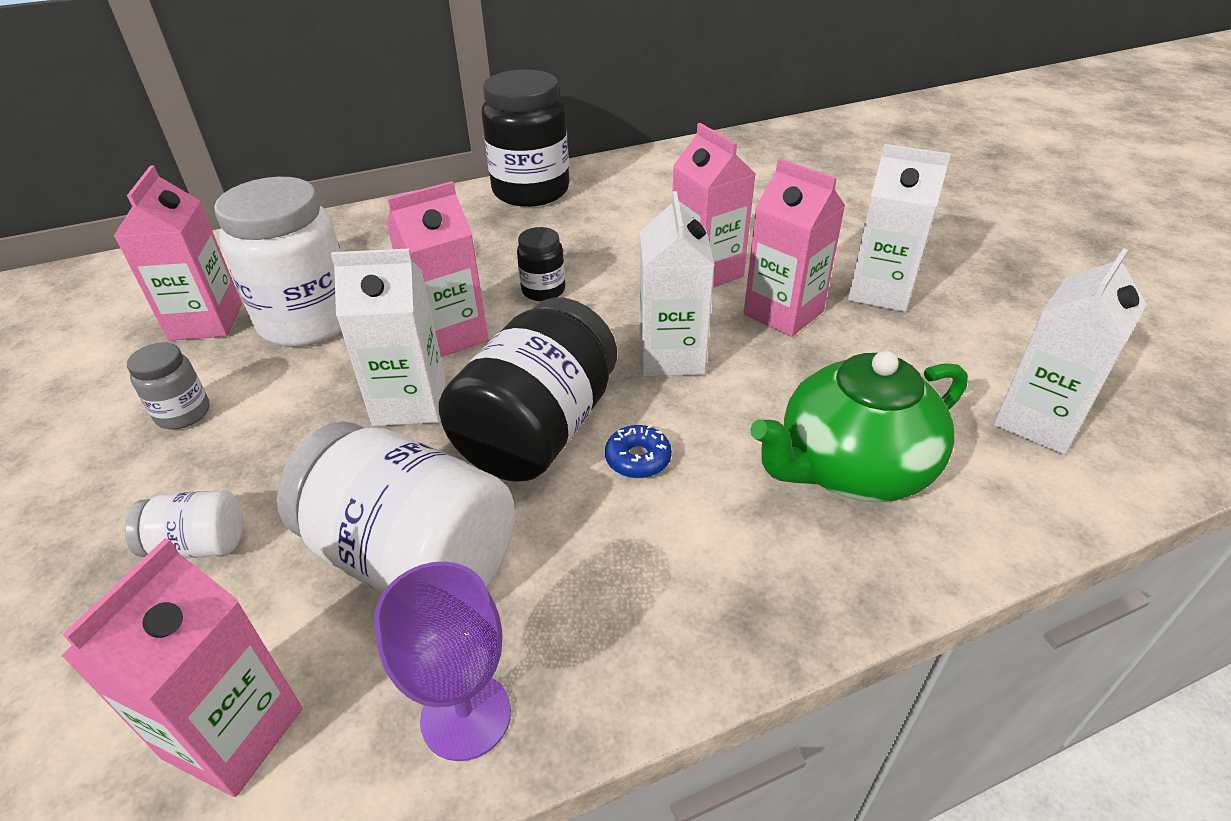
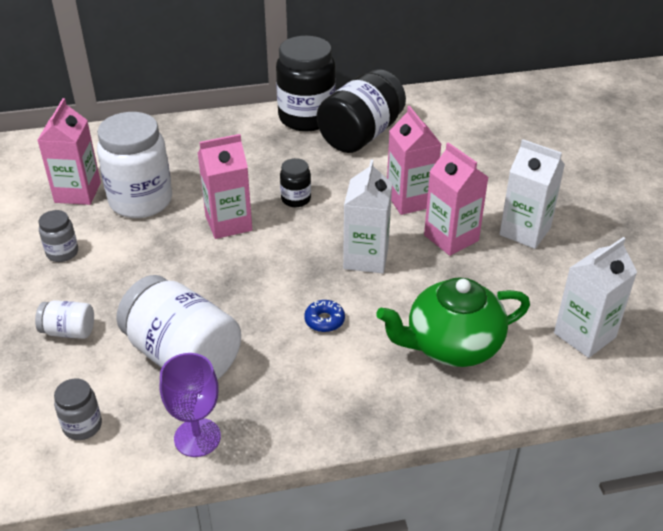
camera: 10 degrees right, 0 degrees up
pink carton [61,538,302,797] -> grey jar [54,378,102,440]
white carton [331,248,446,426] -> none
black jar [439,297,617,481] -> black jar moved to [317,69,406,153]

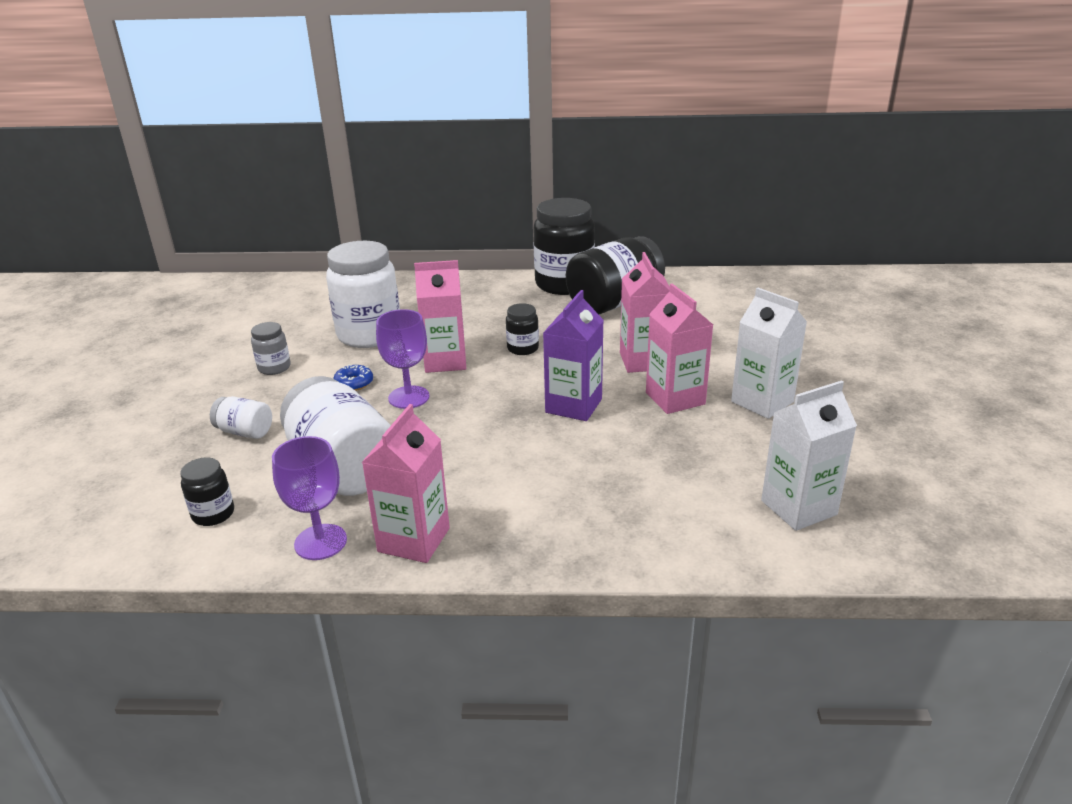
camera: 15 degrees right, 10 degrees down
pink carton [38,98,101,205] -> pink carton moved to [362,404,450,563]
grey jar [54,378,102,440] -> black jar [180,457,234,526]
blue donut [304,300,345,332] -> blue donut moved to [333,365,373,391]
white carton [343,159,392,274] -> purple carton [543,290,604,421]
green teapot [376,277,530,367] -> none
none -> purple goblet [376,309,430,409]

